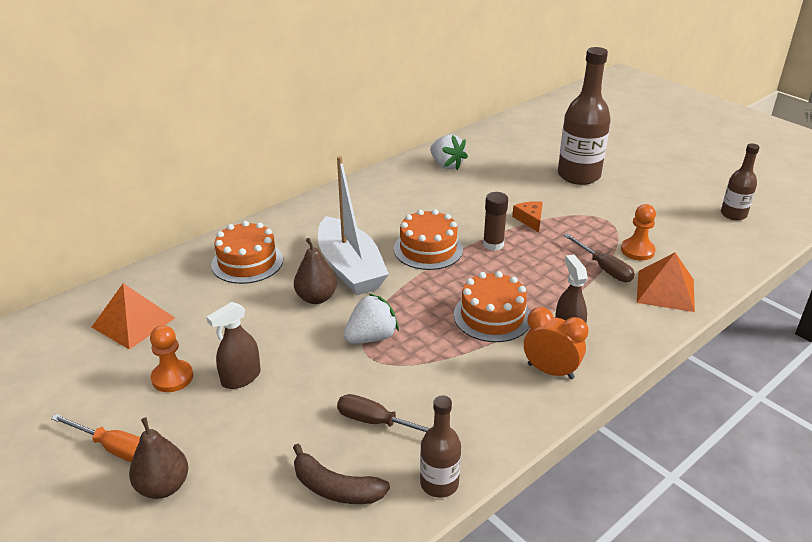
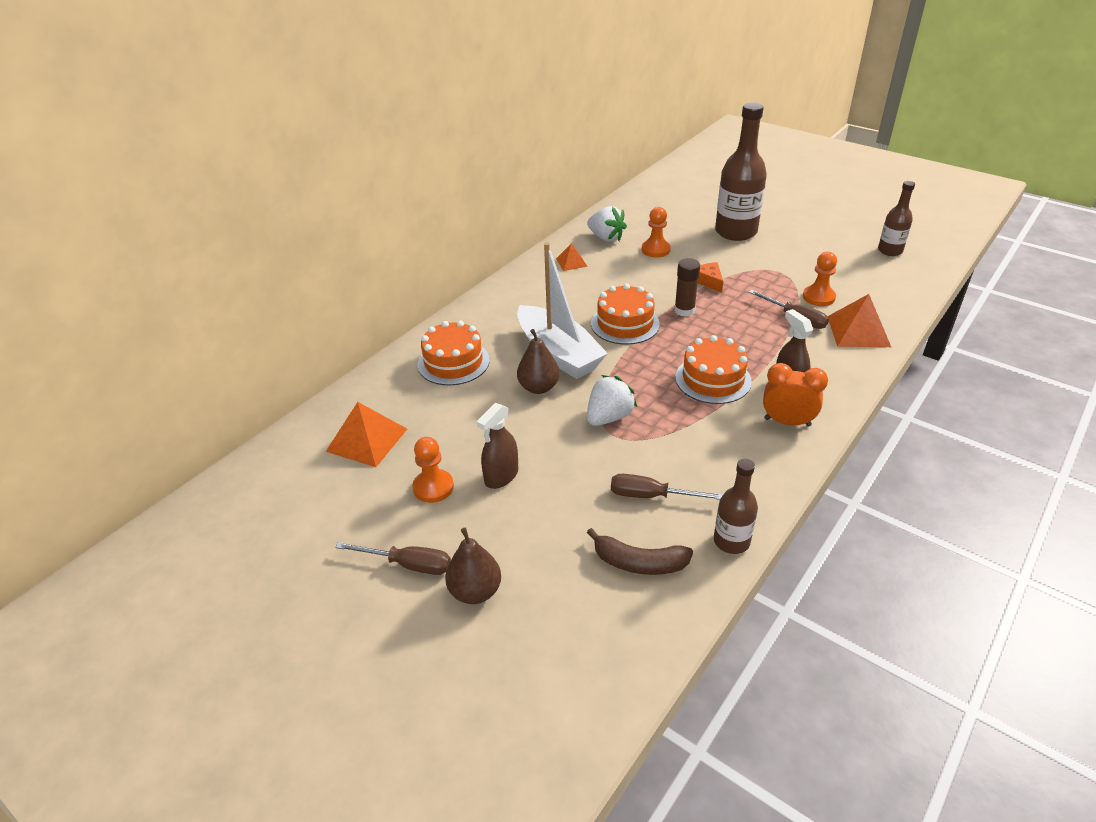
camera: 10 degrees left, 5 degrees up
orange screwdriver [51,414,140,462] -> brown screwdriver [335,542,451,575]
none -> orange pyramid [556,243,588,271]
none -> orange pawn [642,207,671,257]

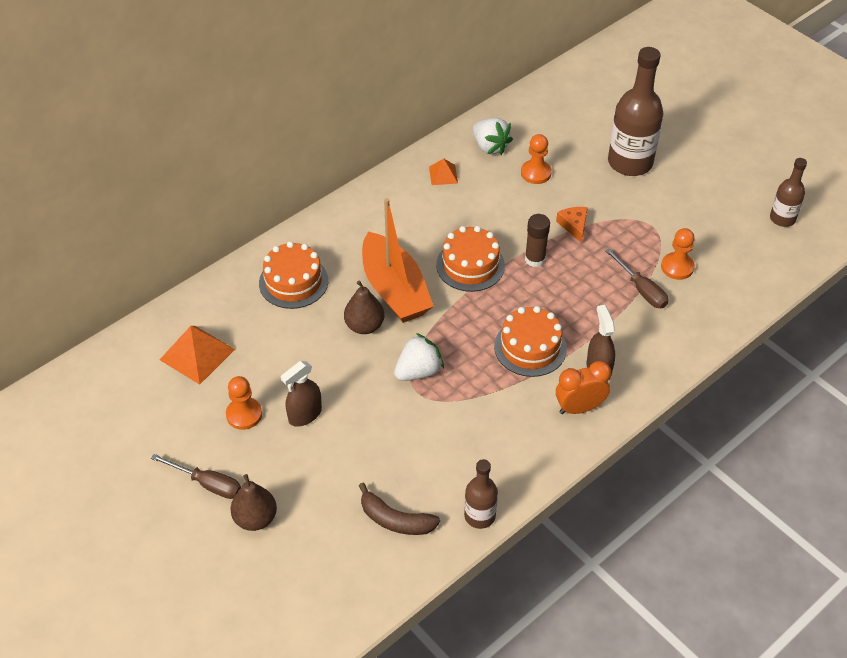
camera: 10 degrees right, 10 degrees up
white boat [517,242,608,379] -> orange boat [362,198,434,323]
brown screwdriver [611,474,723,500] -> none
orange clock [763,363,828,427] -> orange clock turned 45 degrees counterclockwise [556,361,611,414]
orange pyramid [828,294,891,347] -> none

